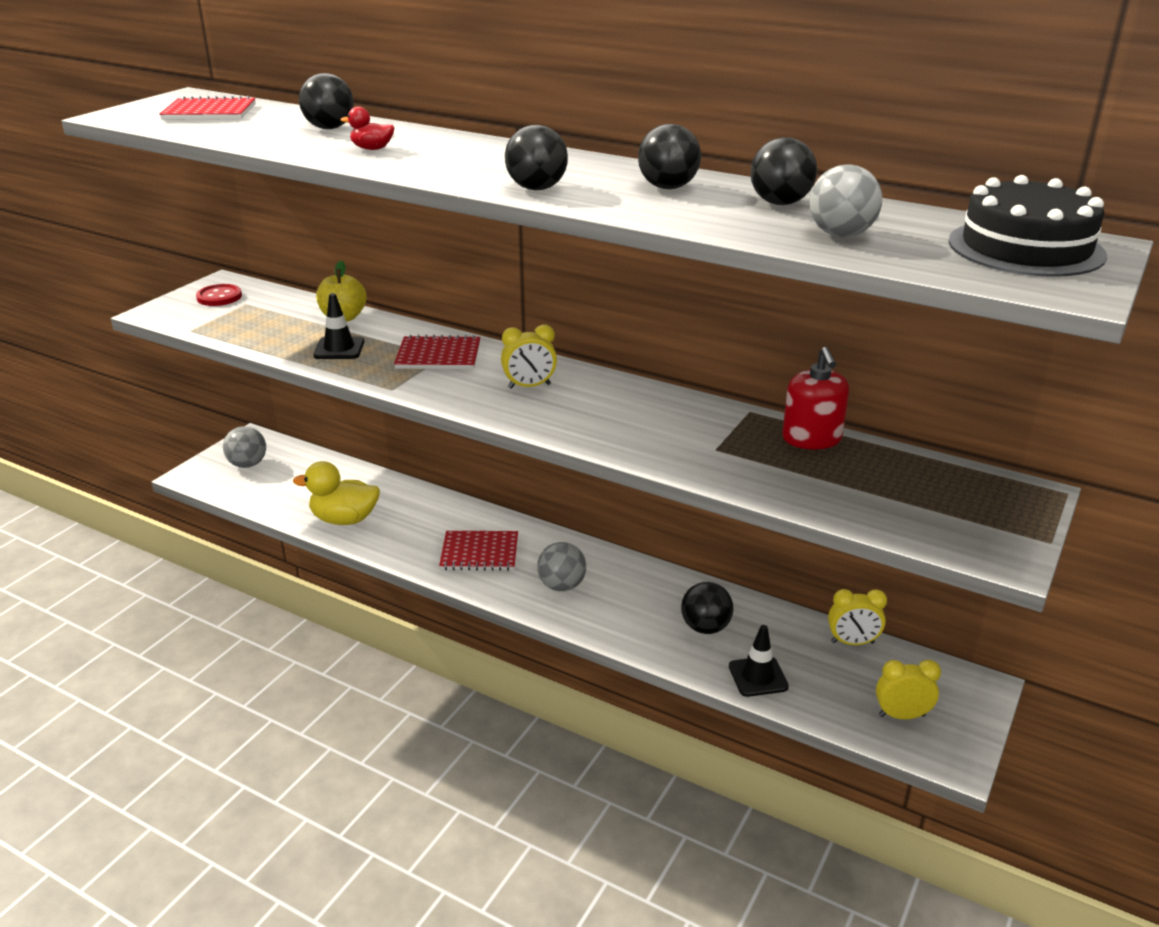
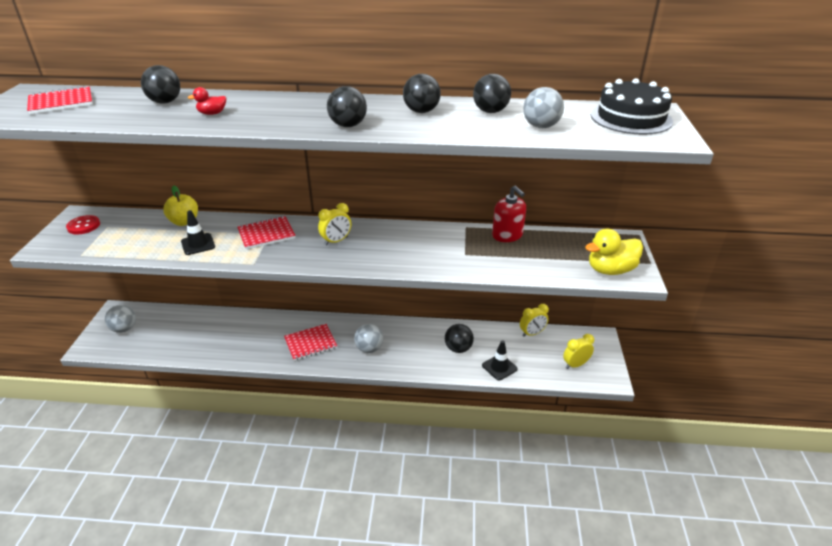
camera: 25 degrees left, 5 degrees up
yellow duck [293,461,380,525] -> yellow duck moved to [585,228,643,275]

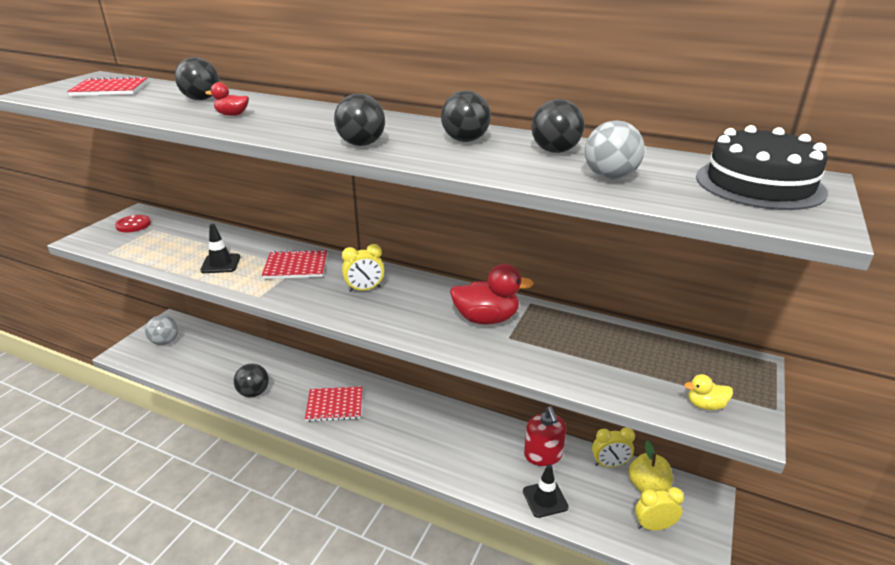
camera: 20 degrees right, 5 degrees down
yellow apple [163,186,198,226] -> yellow apple moved to [629,441,673,492]
grey ball [354,324,383,353] -> none
black ball [445,324,474,353] -> black ball moved to [234,363,269,397]
red soap dispenser [492,185,526,242] -> red soap dispenser moved to [524,406,566,466]
yellow duck [585,228,643,275] -> yellow duck [684,374,733,410], size x0.50
none -> red duck [450,264,534,325]

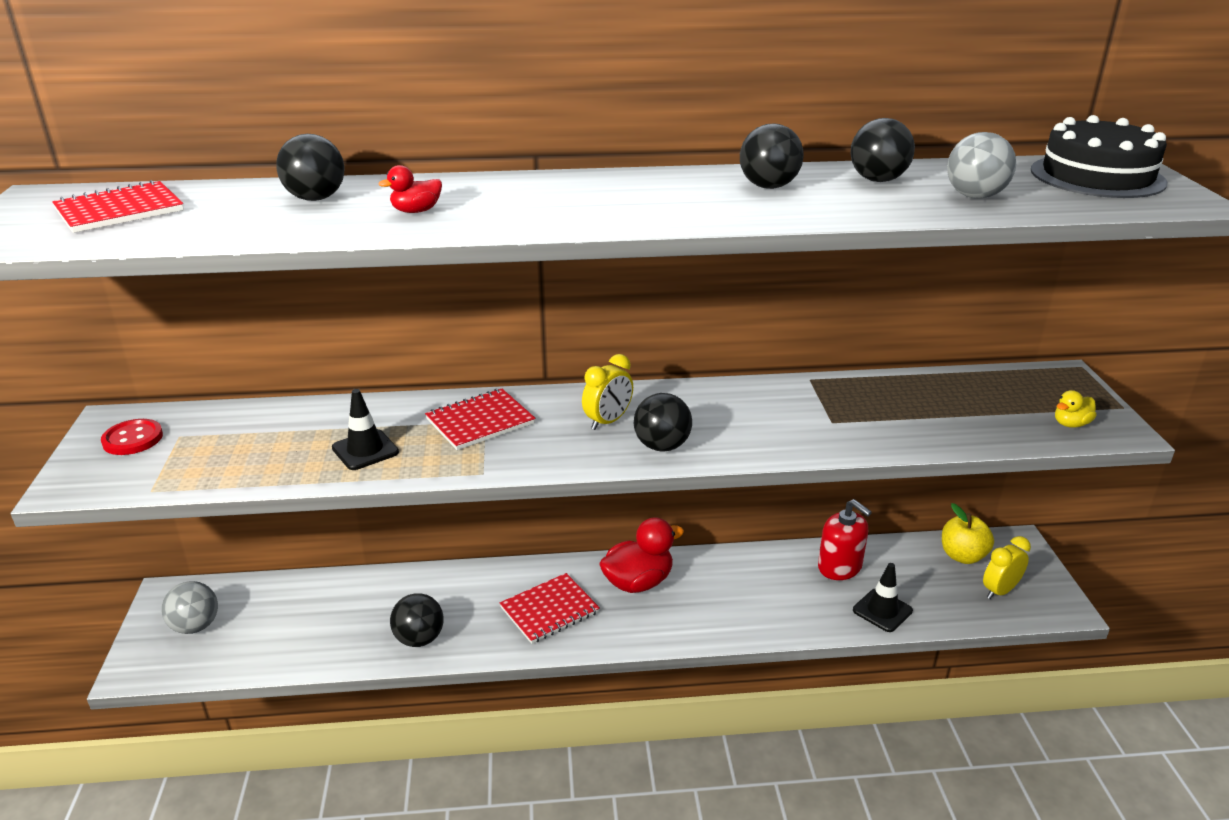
camera: 30 degrees left, 0 degrees up
black ball [334,94,385,146] -> black ball moved to [634,393,692,451]
red duck [450,264,534,325] -> red duck moved to [599,517,684,593]
yellow clock [592,427,635,467] -> none

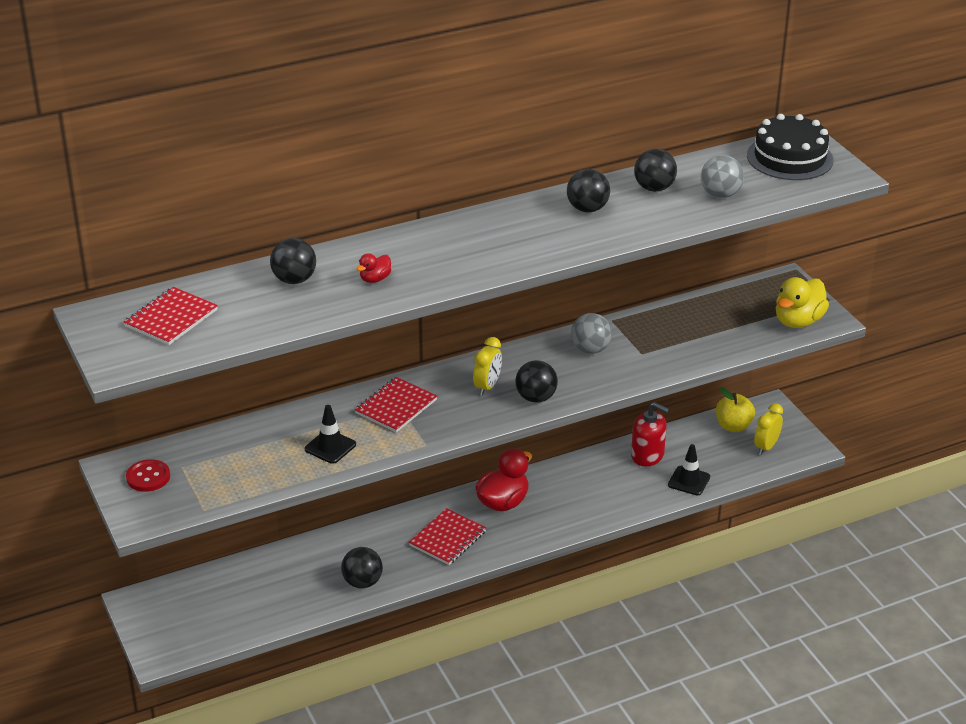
camera: 20 degrees left, 5 degrees up
grey ball [161,581,218,634] -> grey ball moved to [571,313,612,354]
yellow duck [1055,390,1096,428] -> yellow duck [776,277,829,328], size x1.98

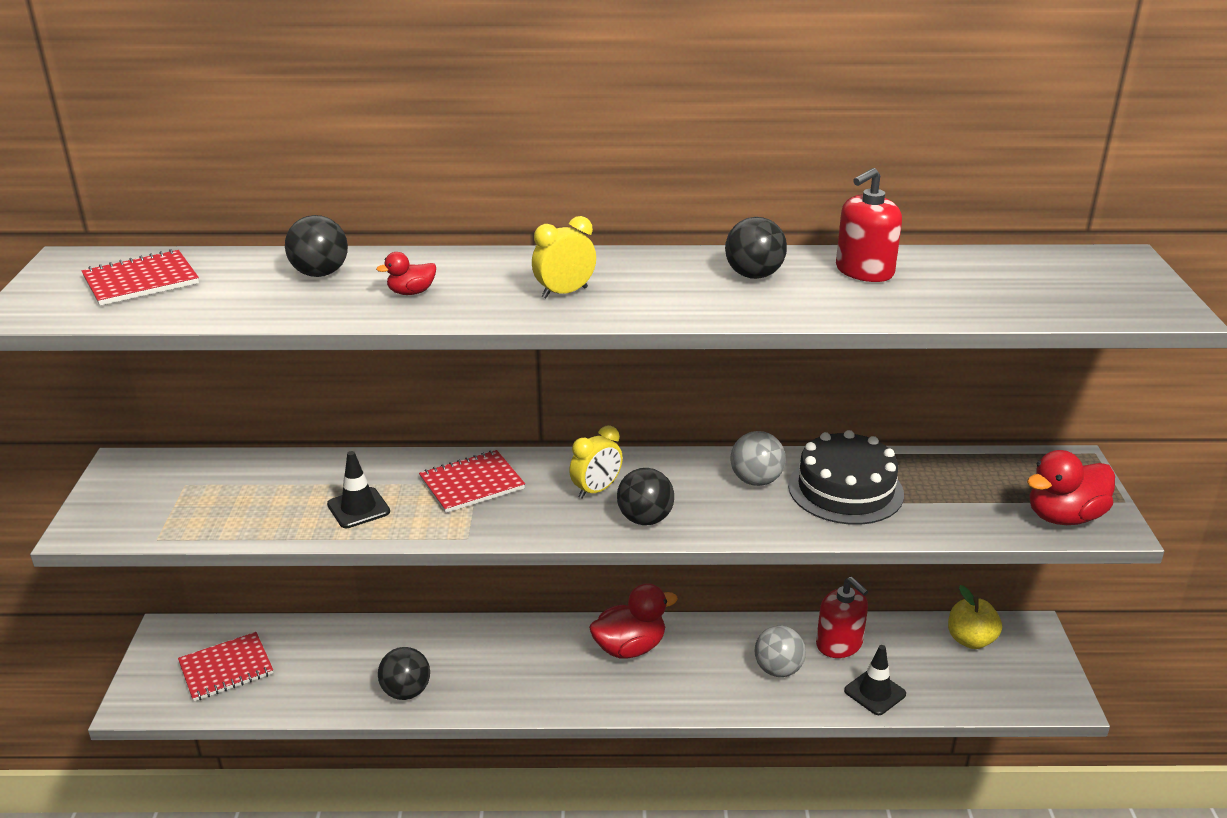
camera: 25 degrees right, 5 degrees down
red button [126,459,170,492] -> none
red notebook [409,508,486,565] -> red notebook moved to [178,632,273,702]
black ball [634,149,677,192] -> red soap dispenser [836,168,902,282]
grey ball [701,155,744,198] -> grey ball moved to [755,626,806,677]
black cake [747,114,834,180] -> black cake moved to [788,430,904,525]
yellow clock [754,403,783,455] -> yellow clock moved to [532,216,596,299]
yellow duck [776,277,829,328] -> red duck [1027,450,1115,525]

